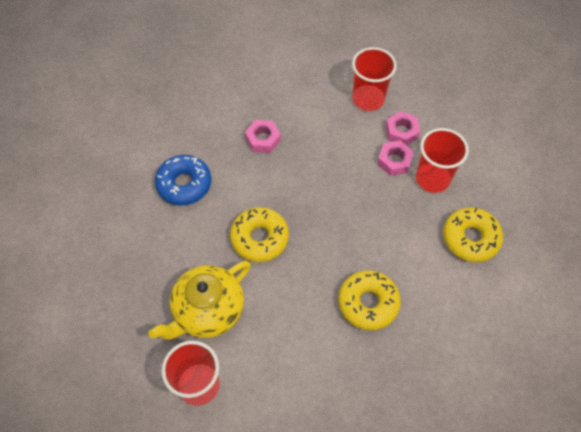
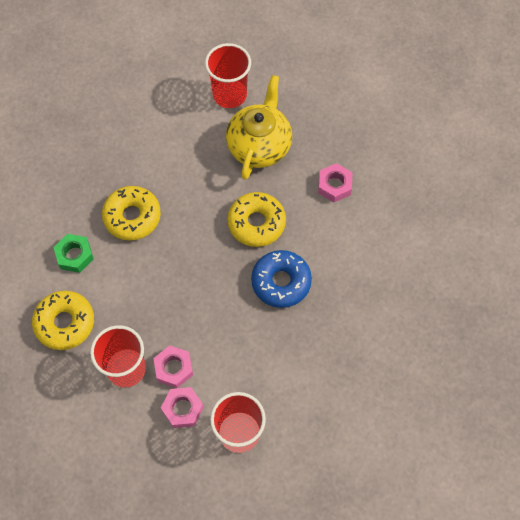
camera: 150 degrees right, 5 degrees up
blue donut [155,155,211,205] -> blue donut moved to [251,250,312,308]
pink nut [245,120,281,153] -> pink nut moved to [318,163,352,202]
none -> green nut [54,234,94,273]

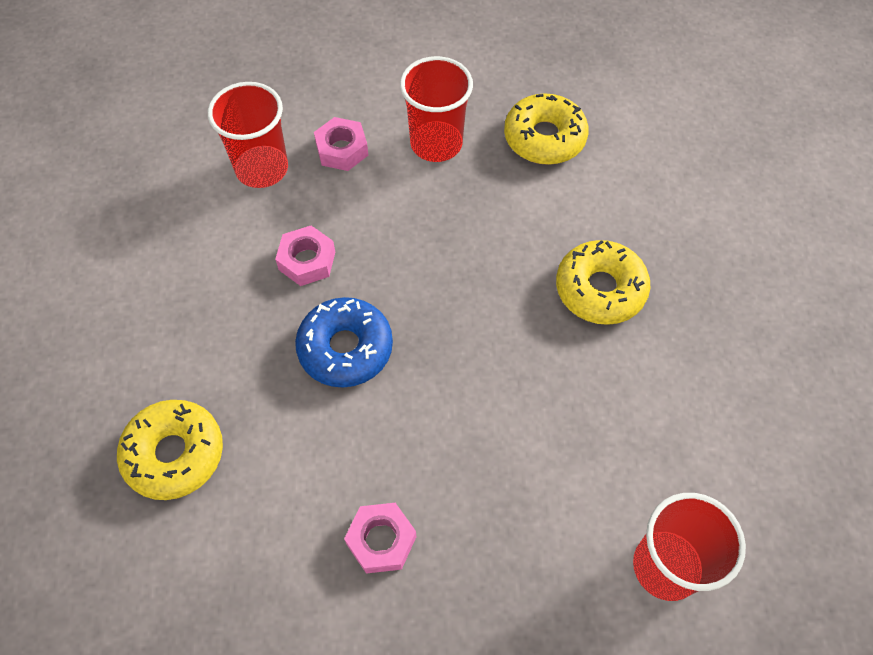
camera: 140 degrees right, 5 degrees down
green nut [54,234,94,273] -> none
pink nut [153,345,193,388] -> pink nut moved to [275,226,335,286]
yellow teapot [226,75,292,180] -> none
yellow donut [227,192,286,247] -> yellow donut moved to [117,400,223,500]

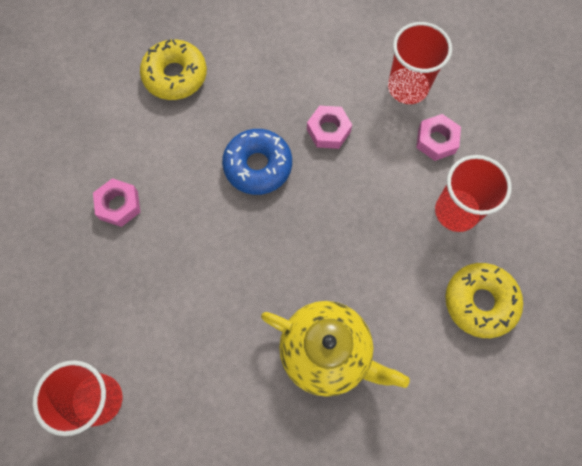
camera: 85 degrees right, 10 degrees up
yellow donut [556,240,650,325] -> yellow teapot [261,301,410,397]

